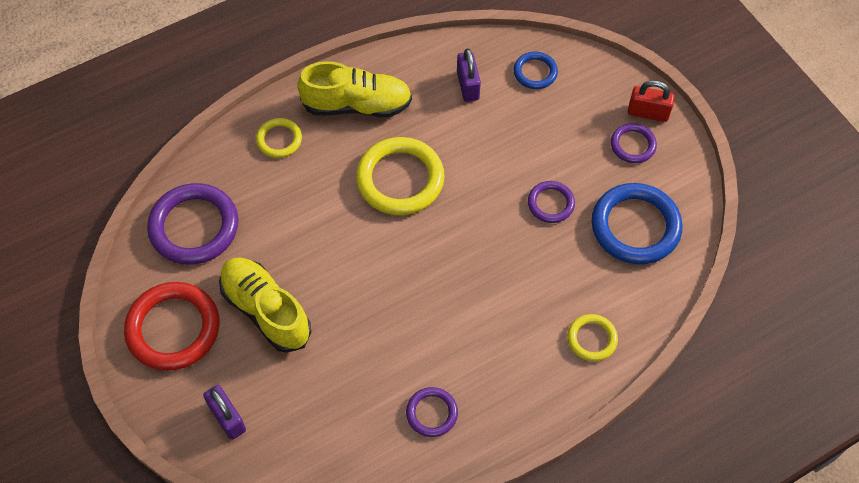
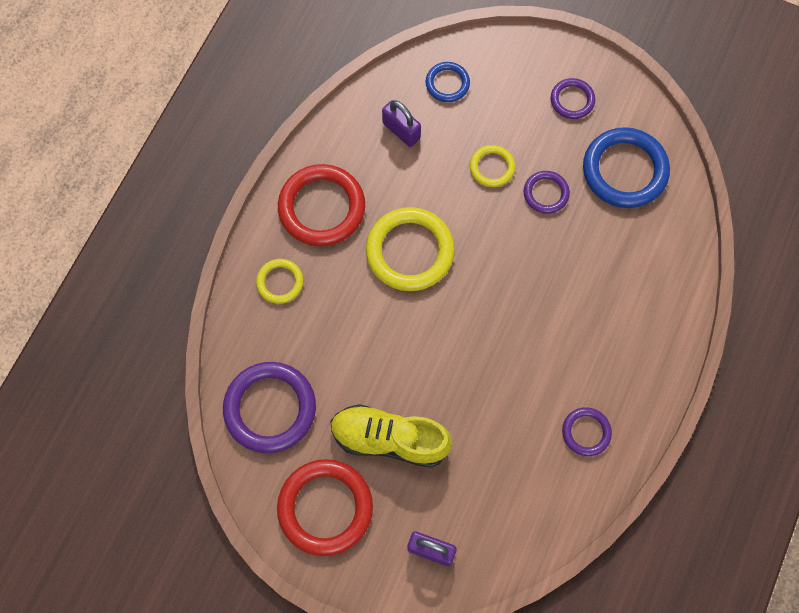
camera: 35 degrees left, 10 degrees up
yellow shoe [297,61,412,117] -> red ring [278,164,365,246]
yellow ring [568,314,618,361] -> yellow ring moved to [470,145,515,187]
red padlock [628,80,675,122] -> none

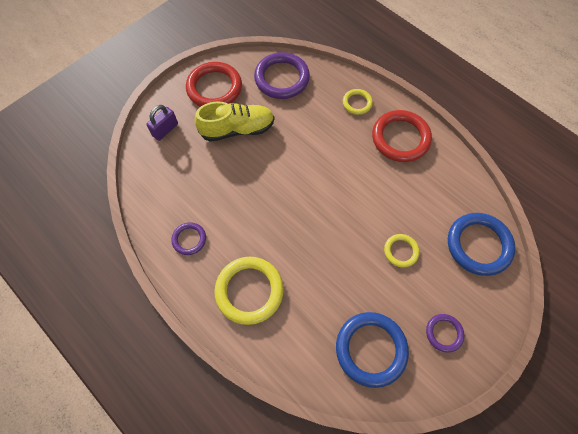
camera: 110 degrees right, 5 degrees down
yellow shoe [330,404,452,468] -> yellow shoe turned 45 degrees clockwise [195,101,274,142]
yellow ring [366,207,455,291] -> yellow ring moved to [214,257,284,325]
purple padlock [382,100,421,147] -> none
blue ring [425,62,470,102] -> blue ring [448,213,516,276], size x1.89
purple ring [524,171,570,214] -> none

